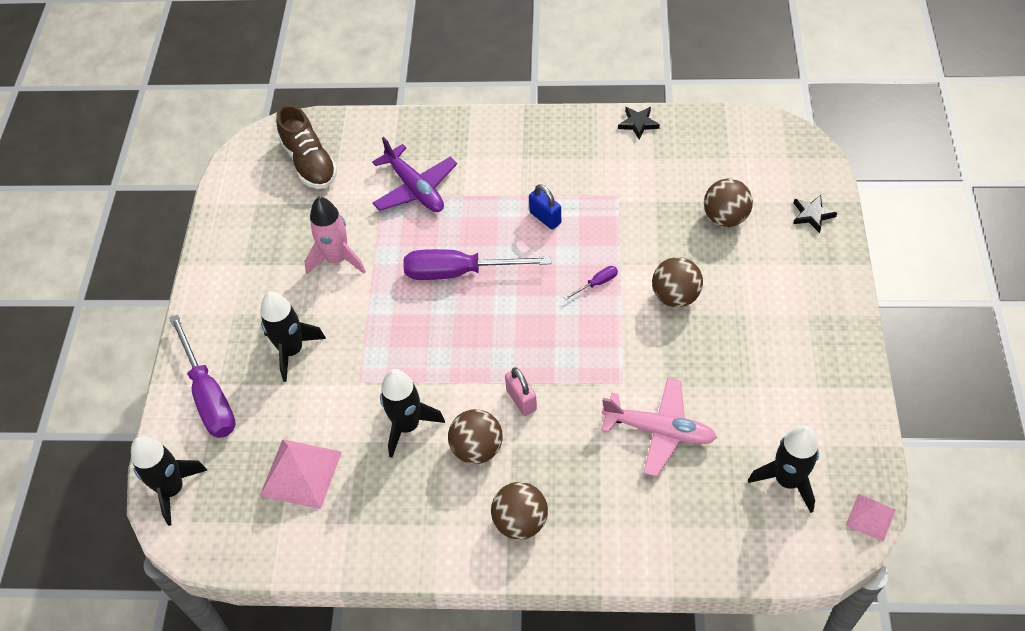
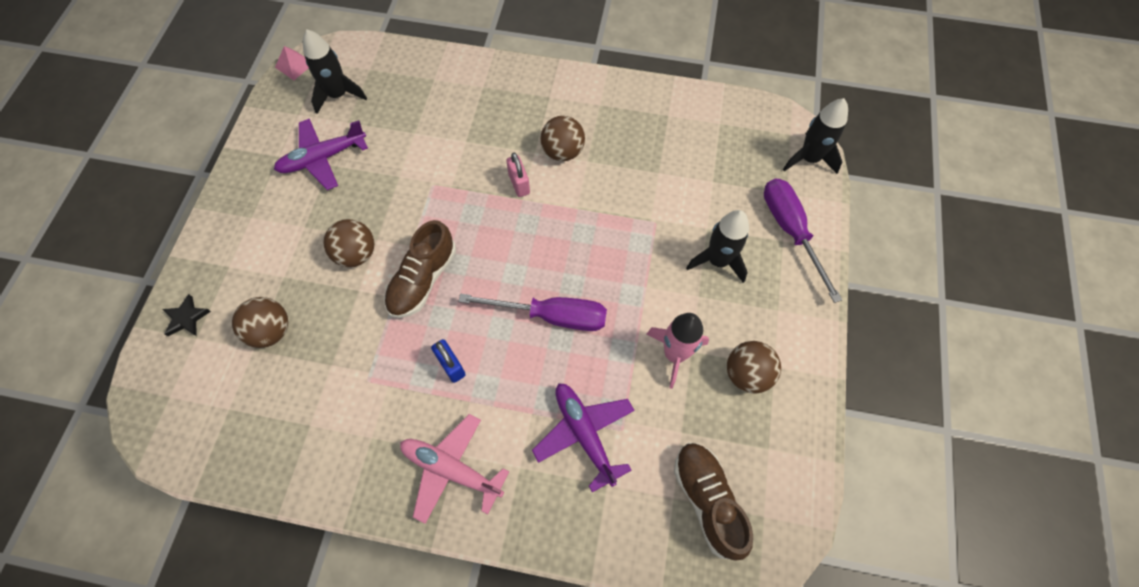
camera: 175 degrees left, 10 degrees up
pink pyramid [260,439,342,509] -> none
black rocket [380,369,445,458] -> none
brown ball [491,482,548,540] -> brown ball moved to [727,341,781,393]
purple screwdriver [564,266,618,300] -> brown shoe [384,220,456,318]
pink plane [601,378,717,477] -> pink plane moved to [400,414,509,524]
black star [618,107,660,139] -> none
none -> purple plane [274,119,368,190]

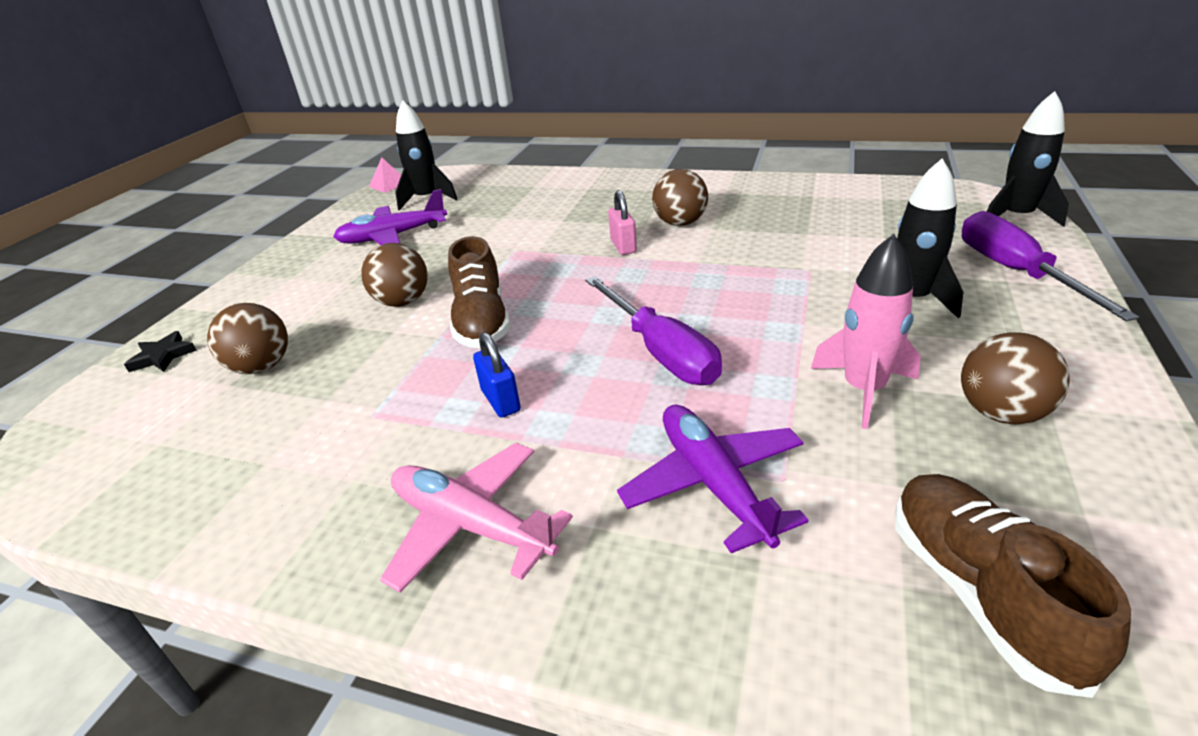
camera: 10 degrees right, 30 degrees down
brown shoe [384,220,456,318] -> brown shoe turned 45 degrees counterclockwise [448,236,511,348]
purple screwdriver [458,293,607,331] -> purple screwdriver turned 45 degrees clockwise [585,276,722,385]

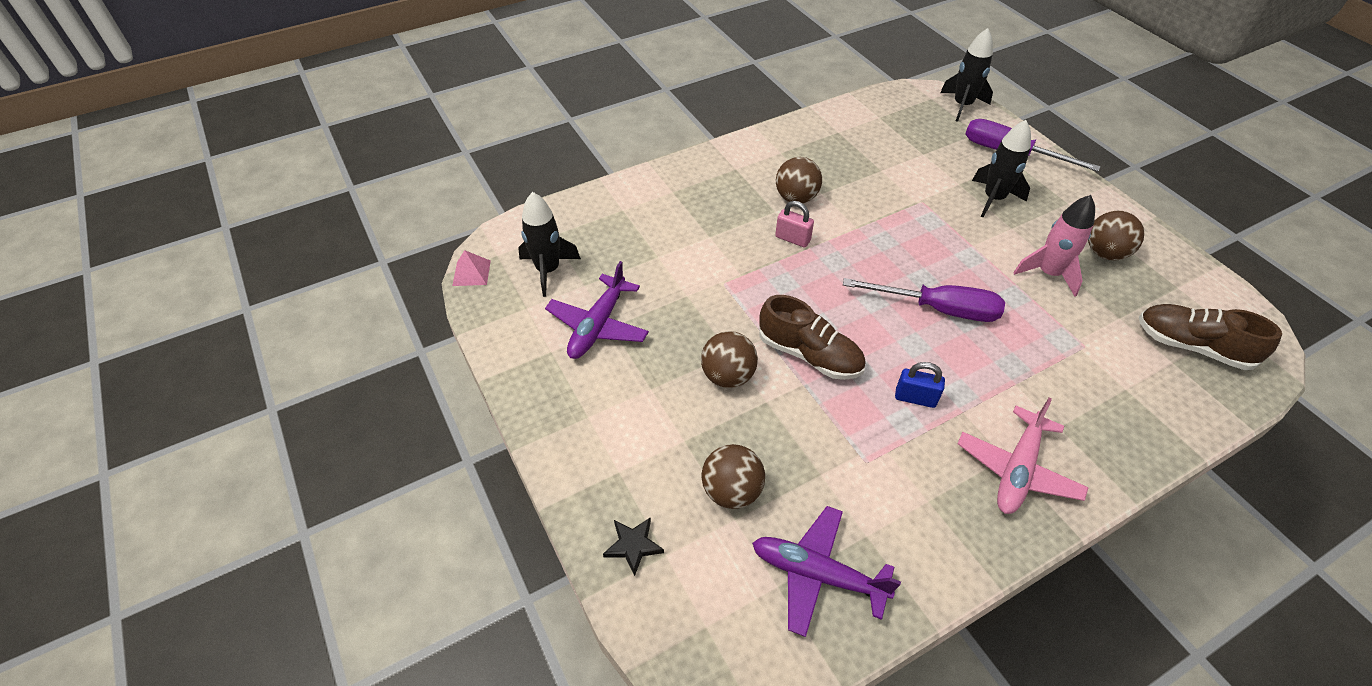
camera: 50 degrees left, 15 degrees up
pink plane [380,443,573,593] -> pink plane turned 45 degrees counterclockwise [957,397,1089,514]
purple plane [617,404,809,553] -> purple plane moved to [752,506,901,637]

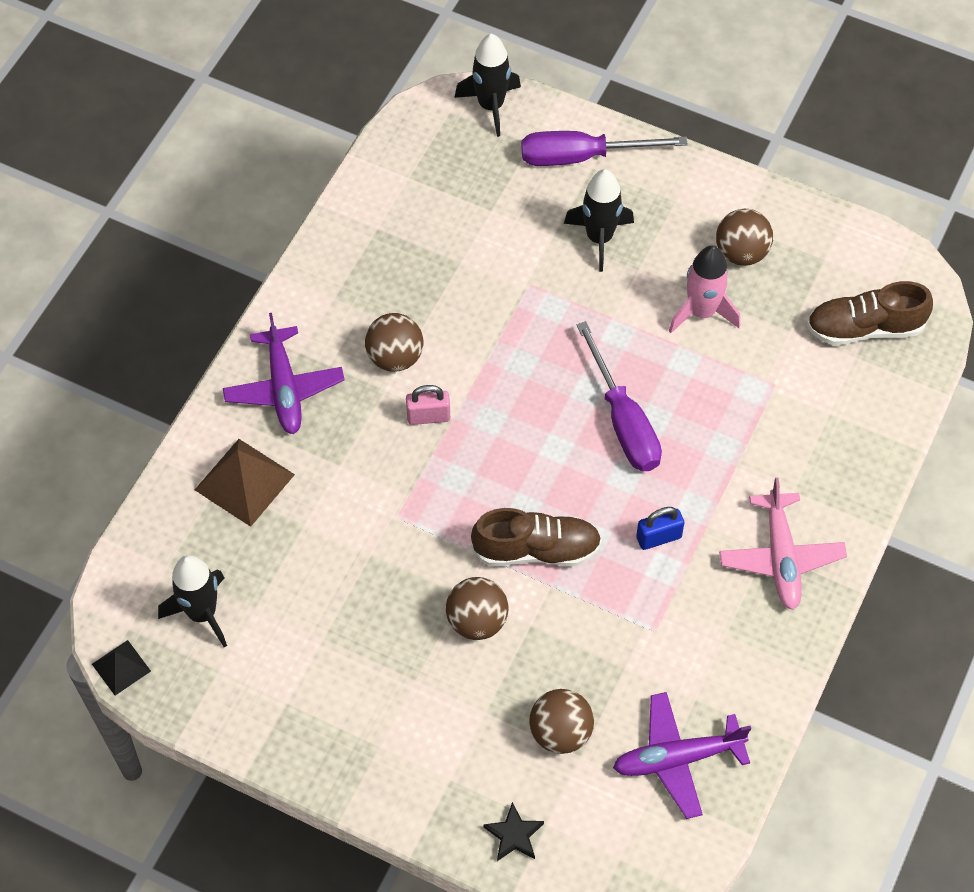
camera: 35 degrees left, 10 degrees up
pink pyramid [452,250,491,286] -> black pyramid [92,640,151,695]
purple plane [545,261,649,359] -> purple plane moved to [223,313,345,434]
purple screwdriver [843,278,1005,322] -> purple screwdriver turned 90 degrees clockwise [577,321,662,471]
none -> brown pyramid [195,439,295,527]

